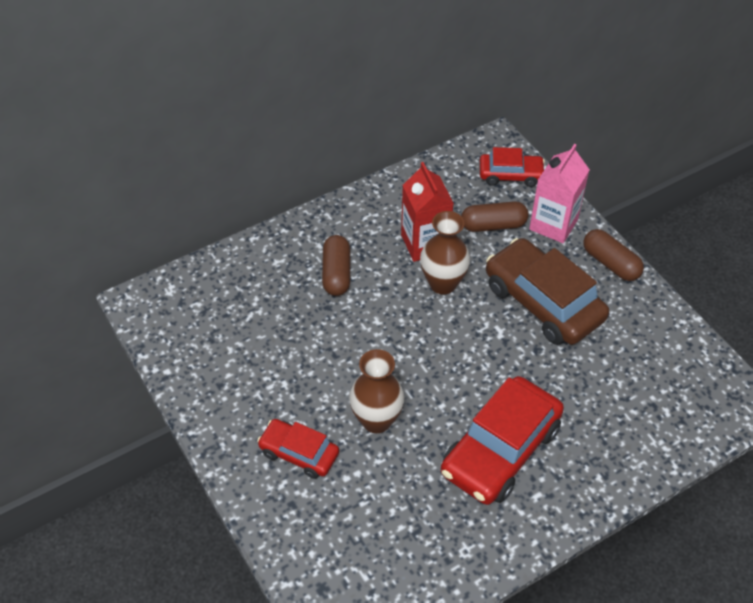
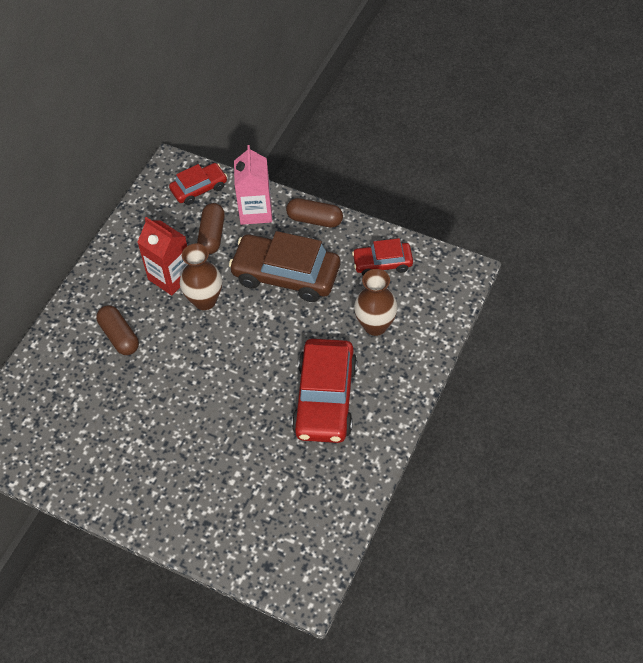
camera: 30 degrees left, 5 degrees up
red car [257,419,339,479] -> red car moved to [352,238,413,276]
brown vase [349,349,405,433] -> brown vase moved to [354,269,398,336]
brown capsule [461,201,529,232] -> brown capsule turned 45 degrees counterclockwise [197,203,225,254]

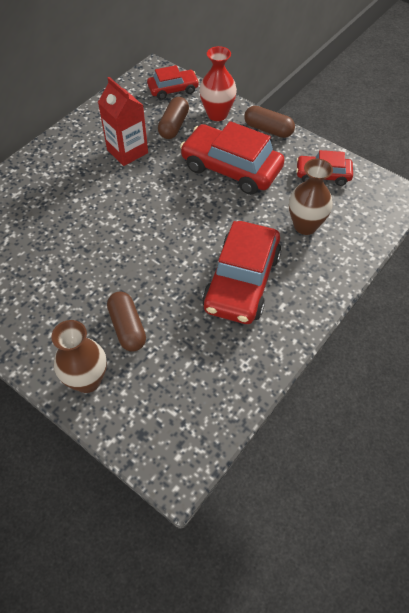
camera: 10 degrees right, 0 degrees up
brown capsule [96,305,139,355] -> brown capsule moved to [107,292,146,352]
brown vase [180,243,222,310] -> brown vase moved to [51,320,107,393]
brown car [229,231,340,302] -> red car [180,121,285,195]
pink carton [234,145,272,225] -> red vase [199,46,237,121]

